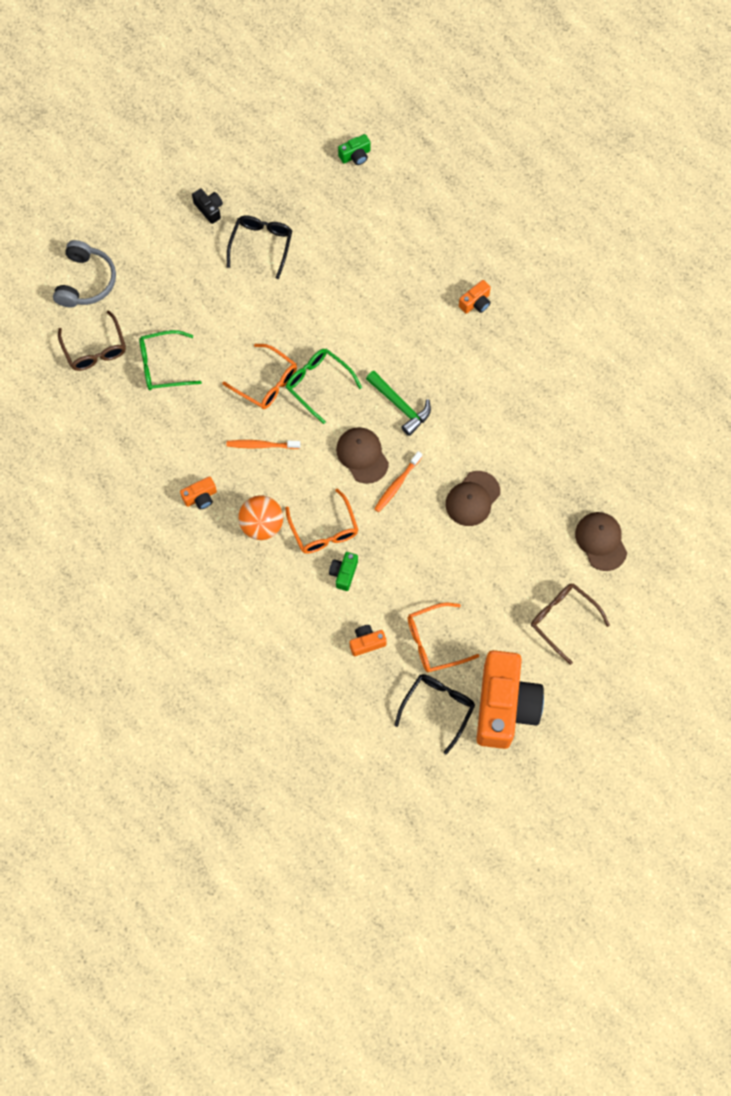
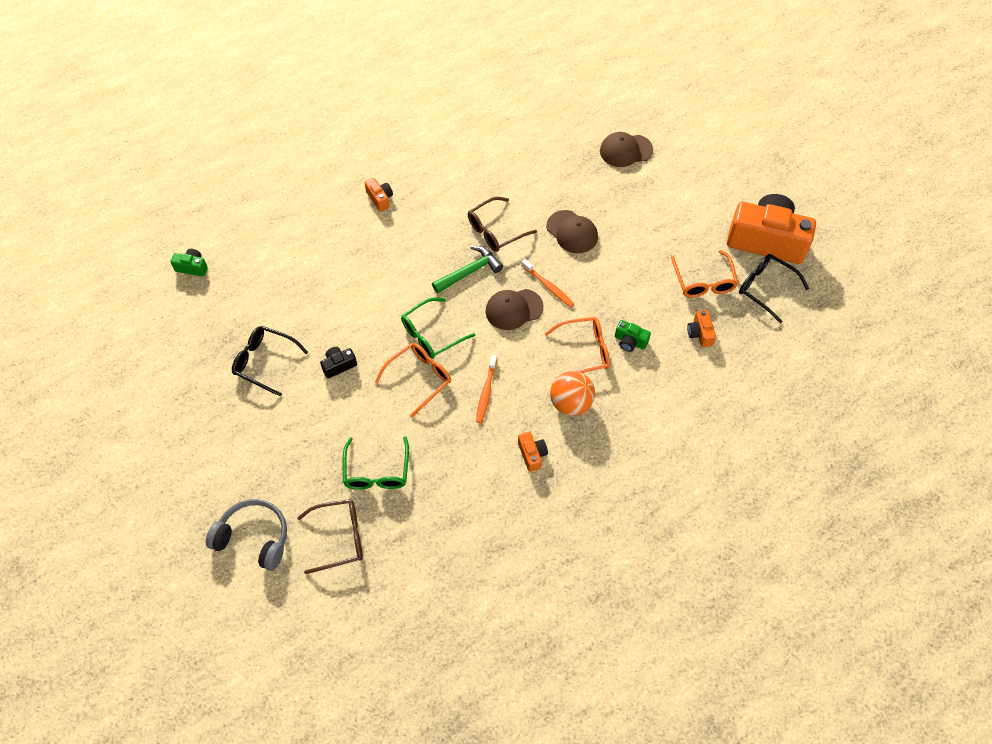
camera: 80 degrees left, 10 degrees down
black camera [192,188,223,224] -> black camera moved to [320,347,357,379]
green camera [338,134,371,165] -> green camera turned 60 degrees counterclockwise [171,249,208,276]
brown glasses [531,583,610,665] -> brown glasses moved to [468,197,537,252]

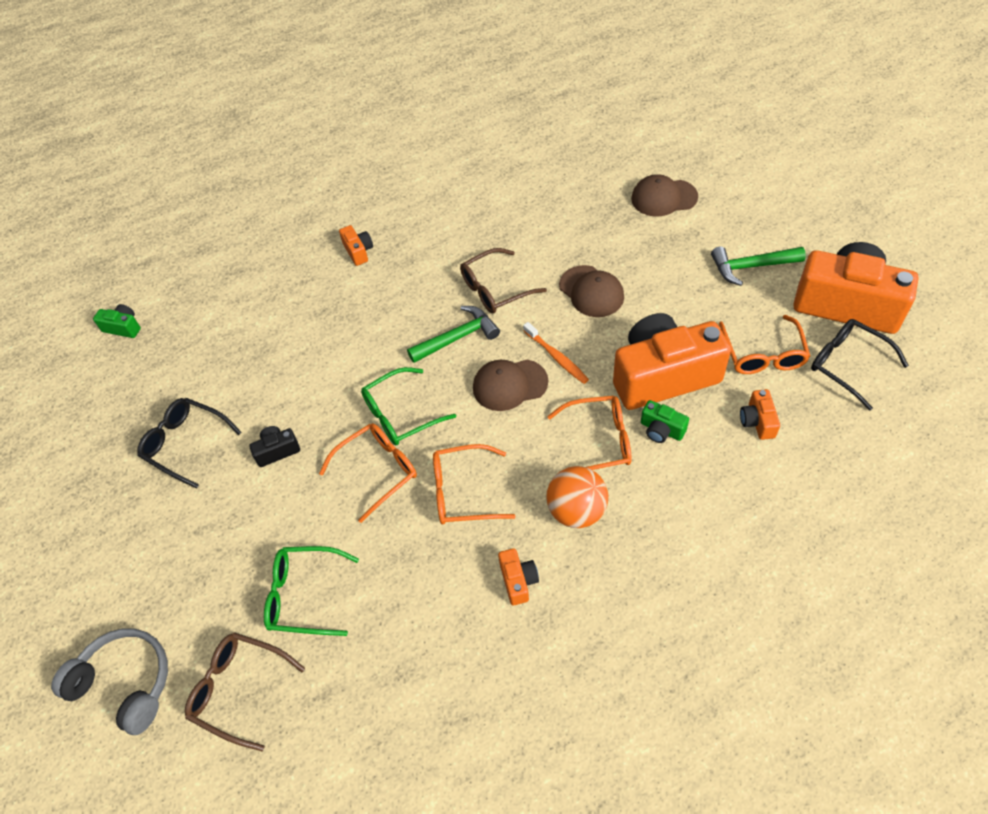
camera: 10 degrees right, 5 degrees down
brown glasses [297,499,363,574] -> brown glasses turned 150 degrees counterclockwise [185,632,305,751]
green glasses [343,436,409,490] -> green glasses turned 90 degrees clockwise [264,546,359,636]
orange toothbrush [476,355,497,423] -> orange glasses [433,444,516,525]
none -> orange camera [613,313,731,410]
none -> green hammer [711,247,806,286]

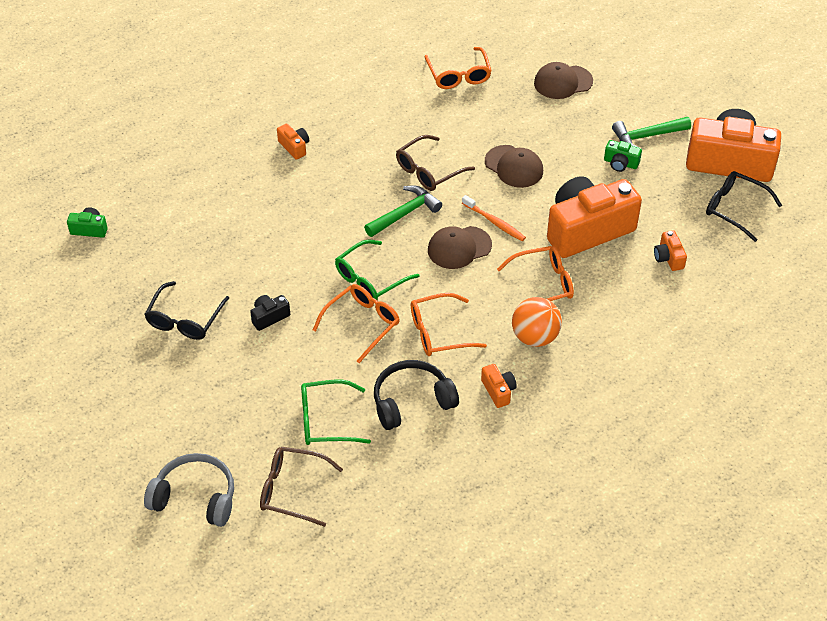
camera: 15 degrees left, 5 degrees down
black glasses [137,398,242,489] -> black glasses turned 90 degrees counterclockwise [144,281,229,340]
green camera [641,400,689,443] -> green camera moved to [604,140,642,172]
orange glasses [719,315,810,374] -> orange glasses moved to [425,47,492,89]
none -> black headphones [374,360,459,430]

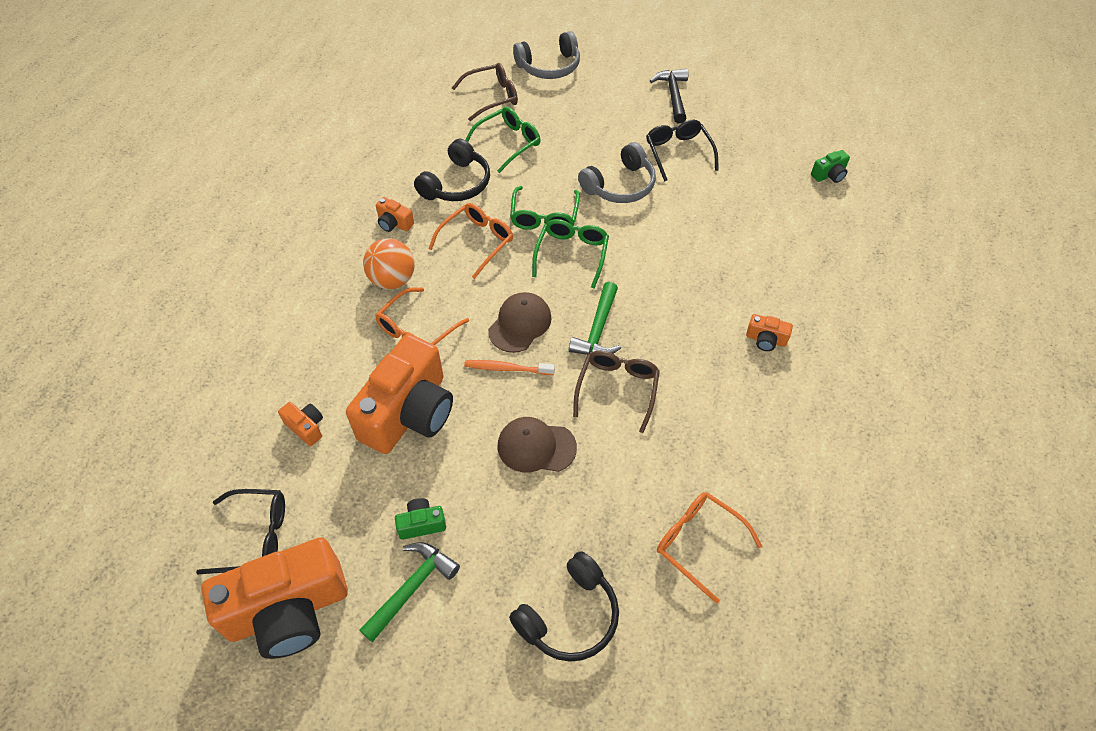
camera: 145 degrees right, 5 degrees up
black camera [250,295,290,331] -> grey headphones [578,142,656,203]
orange glasses [313,284,400,363] -> green glasses [510,186,580,230]
brown cap [534,62,593,99] -> black headphones [509,551,619,662]
none -> black hammer [650,69,689,123]

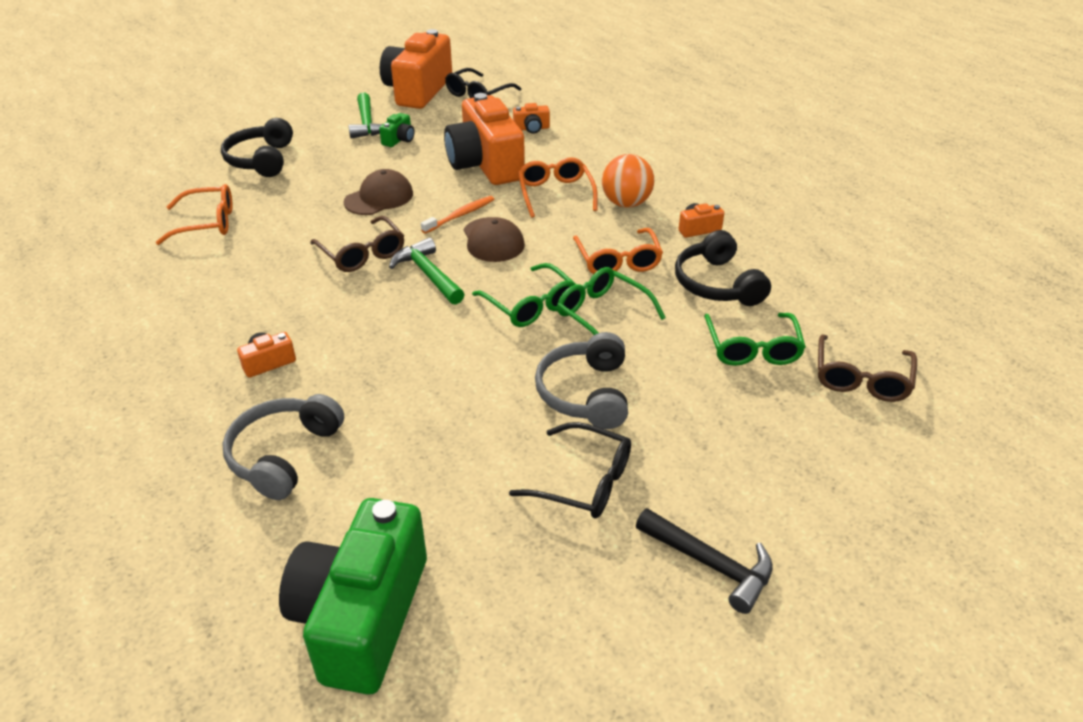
camera: 130 degrees right, 15 degrees down
grey headphones [513,31,580,79] -> grey headphones moved to [222,394,344,500]
green camera [811,150,850,183] -> green camera [279,498,427,695], size x2.45

